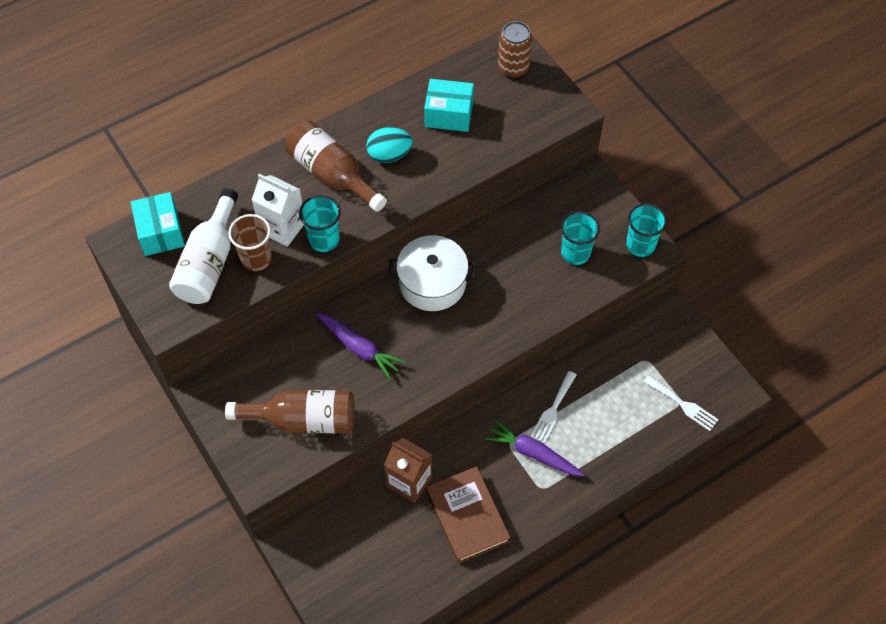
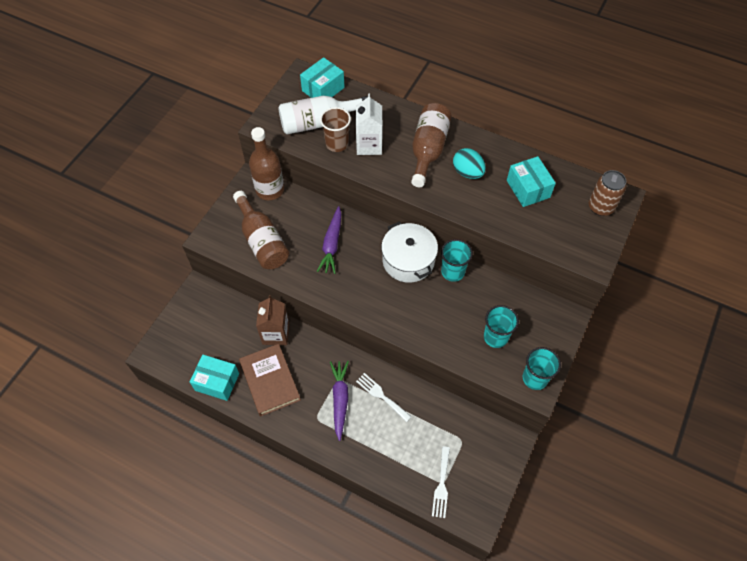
camera: 60 degrees right, 0 degrees up
turquoise cup [299,195,341,252] -> turquoise cup moved to [441,239,473,282]
brown book [426,466,511,564] -> brown book turned 60 degrees counterclockwise [239,344,301,417]
white fork [531,371,576,443] -> white fork turned 45 degrees clockwise [356,373,411,422]
none -> turquoise box [190,355,239,401]
none -> brown bottle [249,127,284,200]

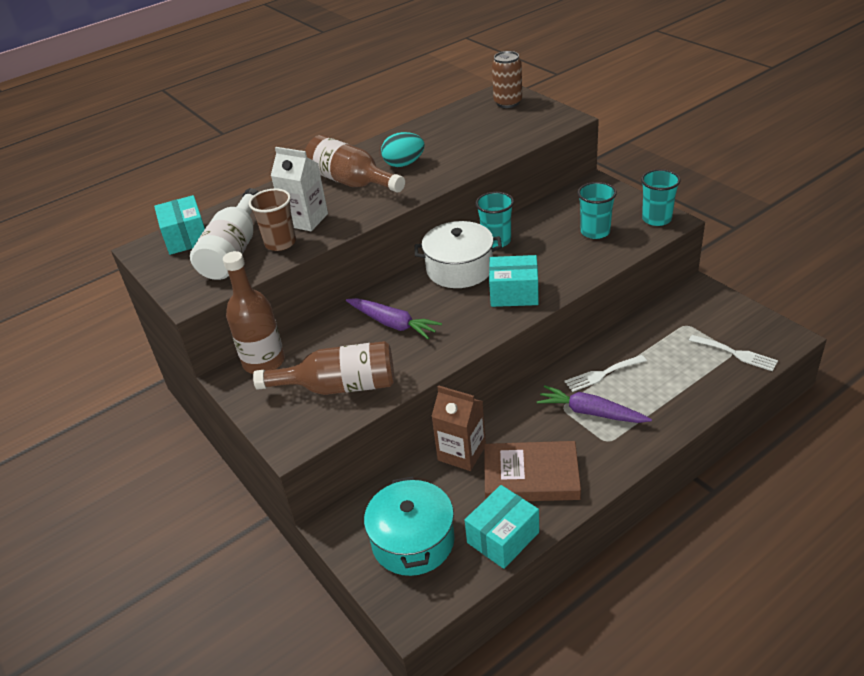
camera: 60 degrees left, 20 degrees down
turquoise box [507,156,556,207] -> turquoise box moved to [489,255,539,307]
none -> turquoise pot [364,476,455,576]

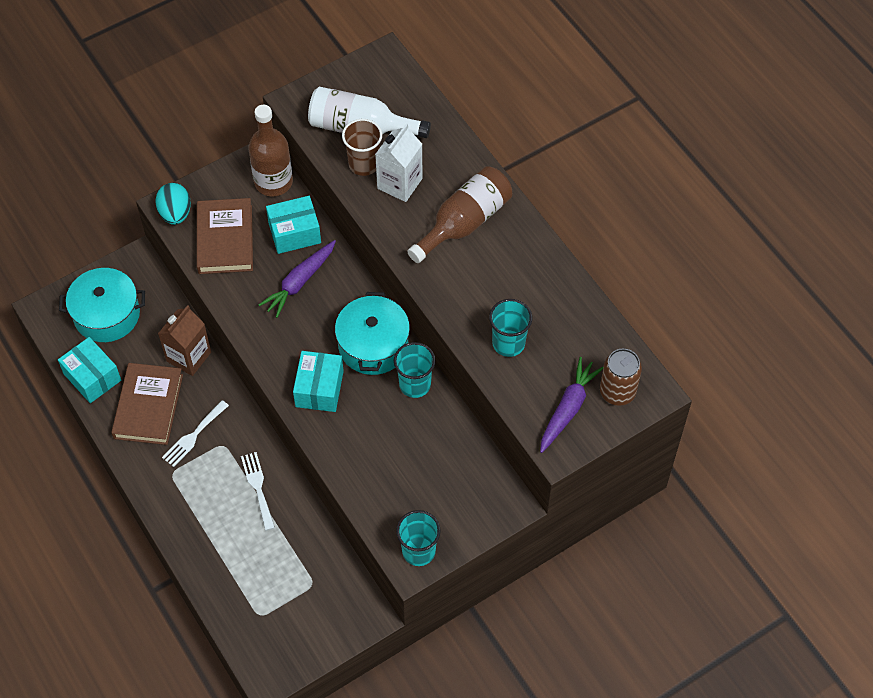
camera: 90 degrees right, 20 degrees up
turquoise box [154,195,205,255] -> turquoise box moved to [266,196,321,254]
brown bottle [253,341,394,395] -> brown book [197,198,253,274]
turquoise egg [381,132,425,167] -> turquoise egg moved to [155,183,191,225]
white pot [414,221,502,288] -> turquoise pot [335,292,410,375]
purple carrot [537,385,652,423] -> purple carrot moved to [540,357,603,453]
turquoise cup [577,182,617,239] -> turquoise cup moved to [489,299,532,357]
white fork [689,335,778,371] -> white fork moved to [162,400,229,467]

